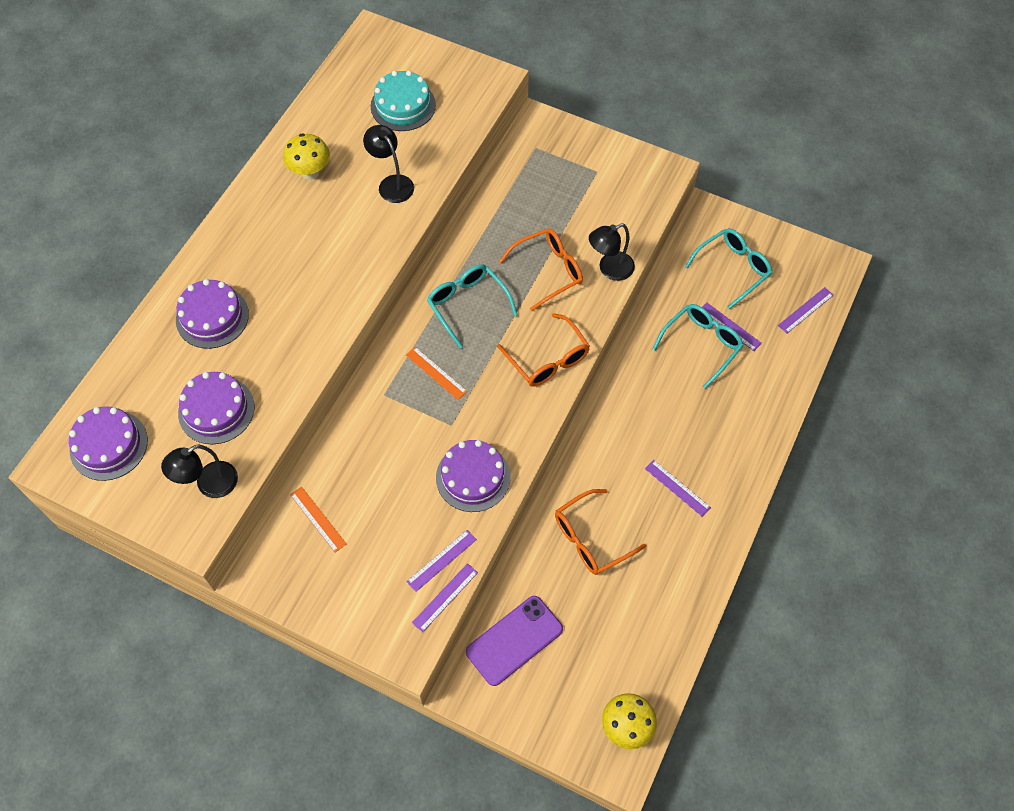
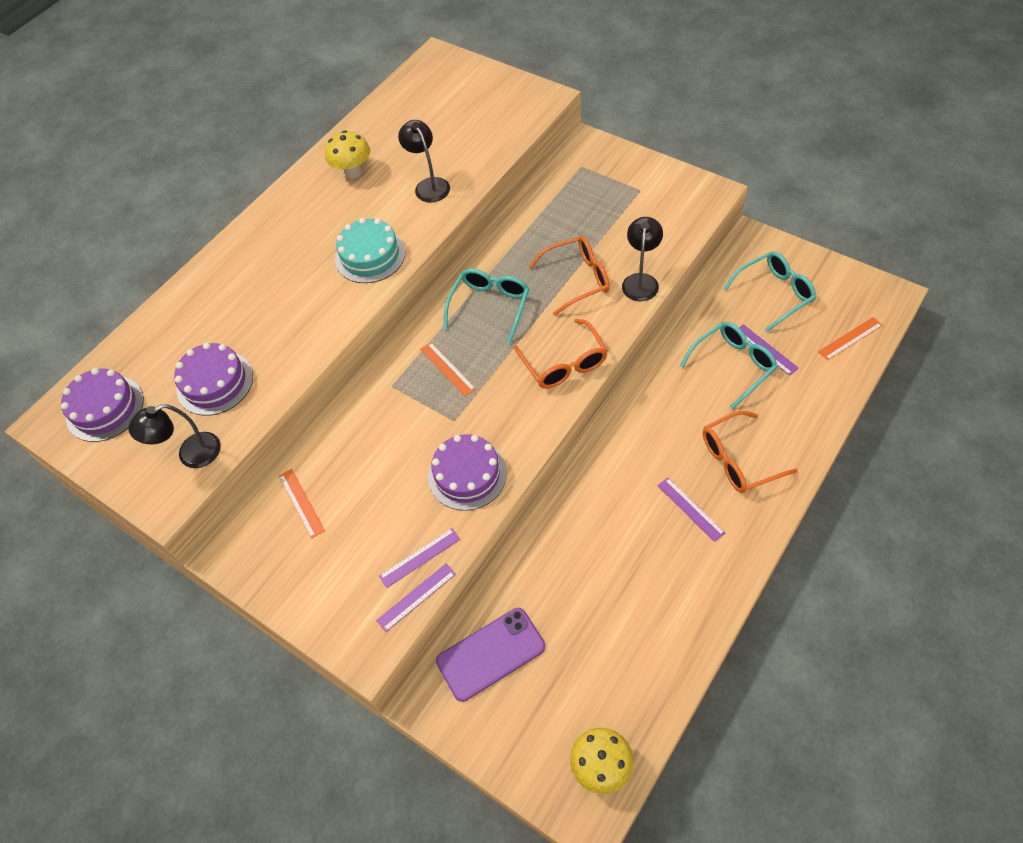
camera: 15 degrees right, 5 degrees down
purple cake [176,279,249,349] -> none
turquoise cake [370,70,436,131] -> turquoise cake moved to [335,218,405,283]
turquoise glasses [427,264,518,349] -> turquoise glasses turned 45 degrees clockwise [444,269,529,343]
orange glasses [555,489,646,575] -> orange glasses moved to [703,411,798,493]
black lamp [589,224,635,281] -> black lamp turned 120 degrees clockwise [622,217,663,301]
purple ruler [778,287,834,333] -> orange ruler [818,317,883,361]

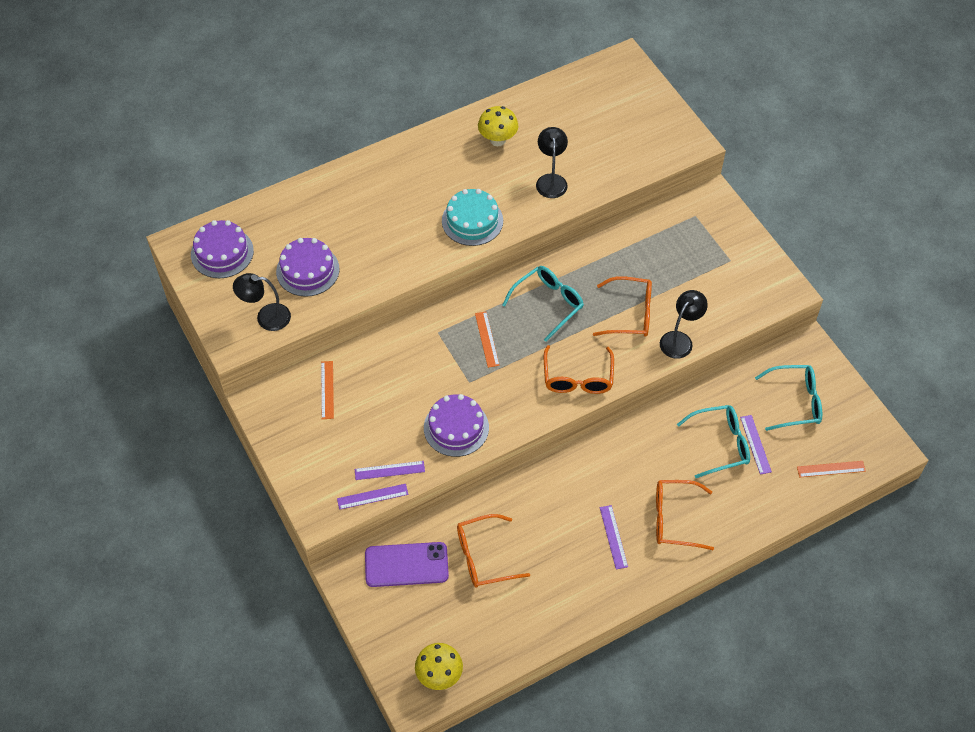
camera: 20 degrees right, 0 degrees up
none -> orange glasses [457,514,530,588]

